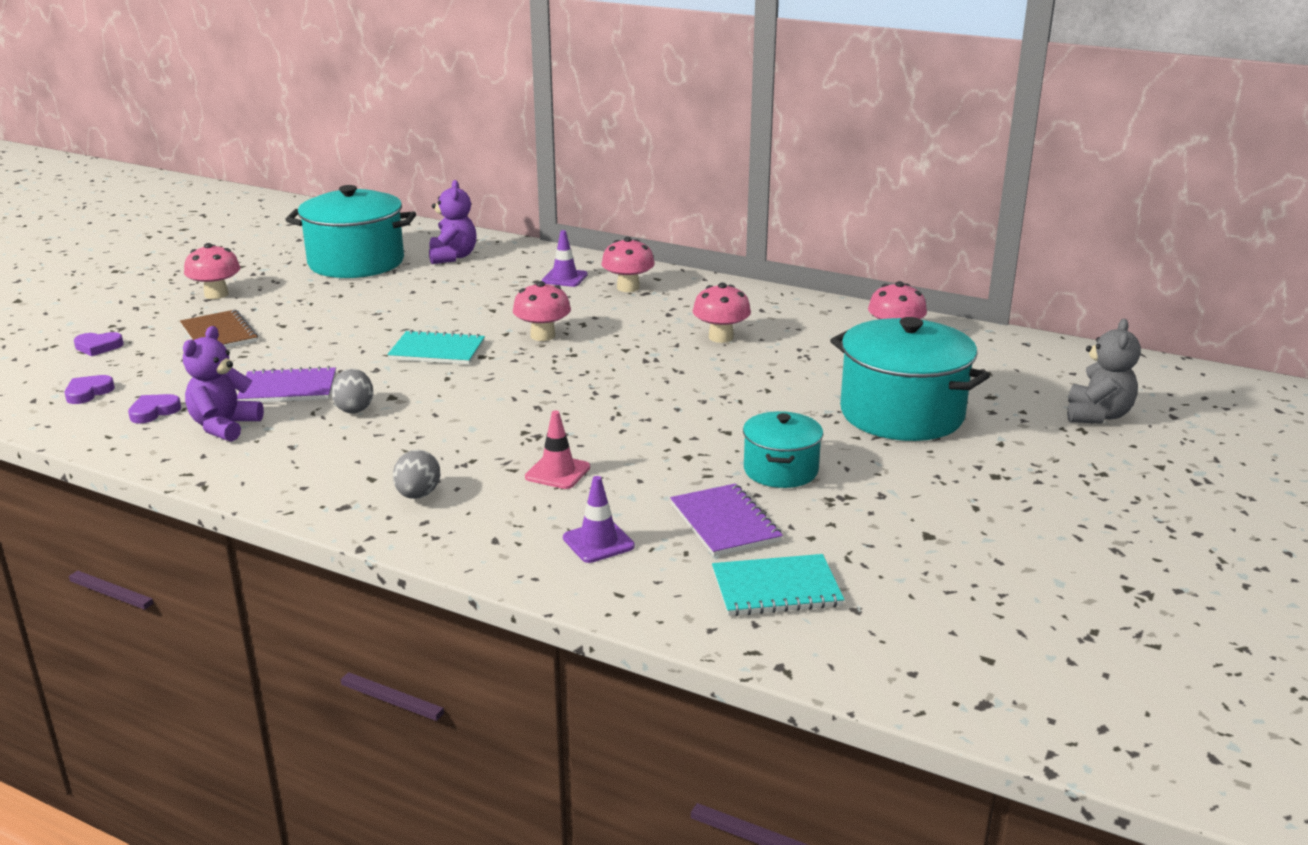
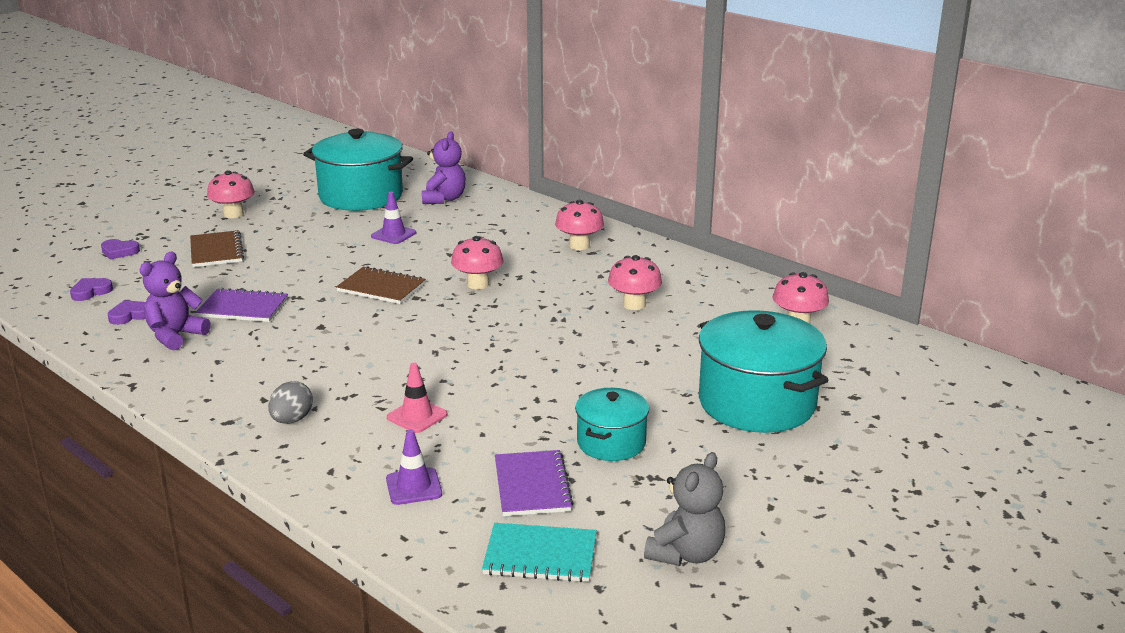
camera: 15 degrees right, 0 degrees up
grey egg [331,369,373,413] -> none
turquoise notebook [387,330,485,364] -> brown notebook [336,266,426,304]
purple traffic cone [542,230,588,287] -> purple traffic cone moved to [371,192,416,244]
grey teddy bear [1067,319,1141,423] -> grey teddy bear moved to [644,452,725,566]

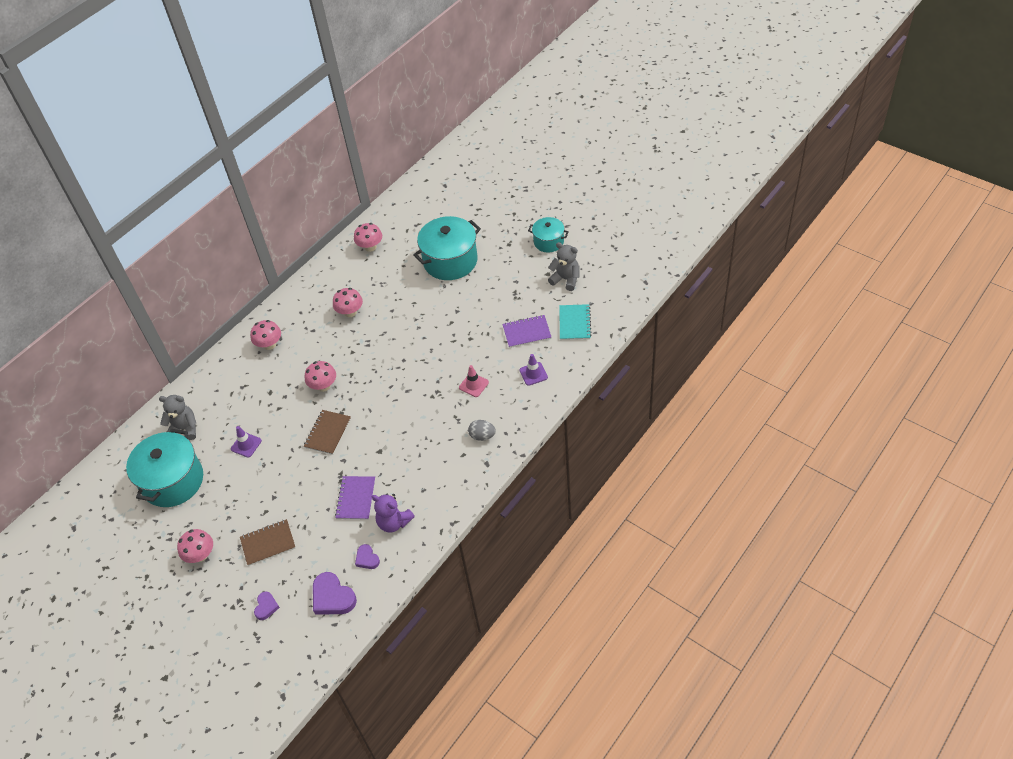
camera: 90 degrees left, 25 degrees up
purple heart [70,278,113,301] -> purple heart [313,572,357,615], size x1.75
purple teddy bear [422,131,466,204] -> grey teddy bear [159,395,196,440]
turquoise pot [575,388,649,461] -> turquoise pot moved to [528,217,569,253]

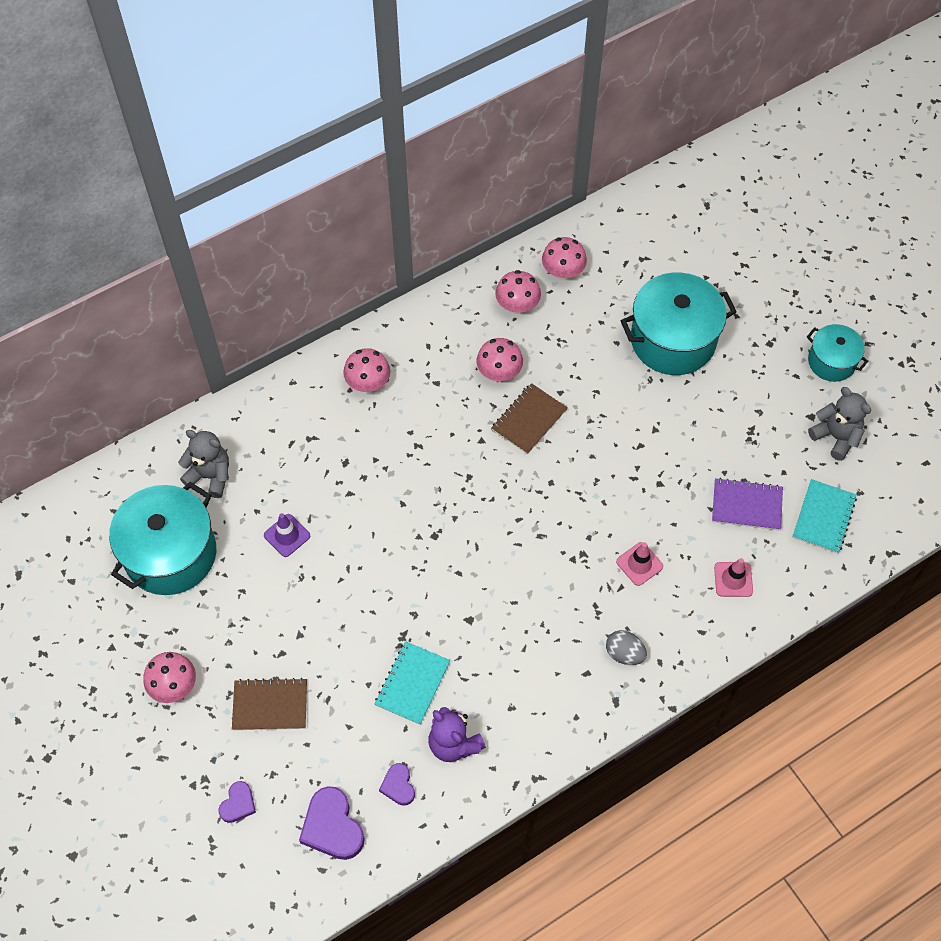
camera: 15 degrees right, 10 degrees up
brown notebook [304,410,351,455] -> brown notebook moved to [491,383,568,454]
pink mushroom [305,361,336,392] -> pink mushroom moved to [495,270,541,314]
purple notebook [335,476,375,520] -> turquoise notebook [375,641,450,725]
purple traffic cone [520,354,548,386] -> pink traffic cone [714,558,753,597]

